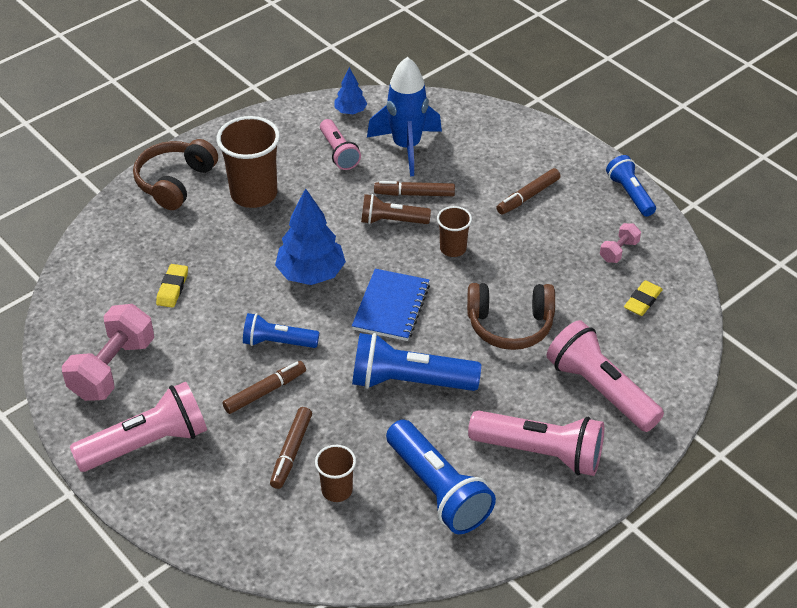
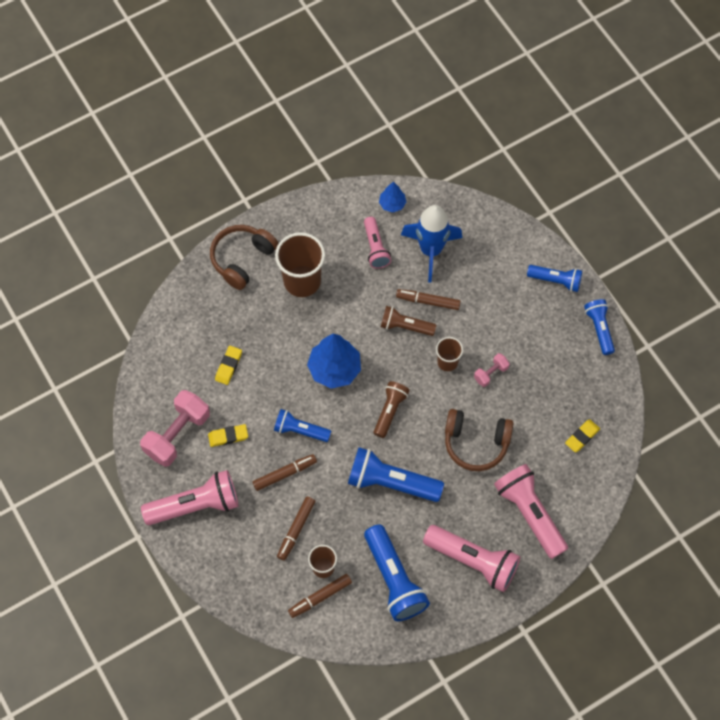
camera: 10 degrees right, 20 degrees up
blue notebook [352,269,430,341] -> brown flashlight [374,381,410,438]
brown marker [496,168,561,215] -> brown marker moved to [288,574,352,618]
pink dumbbell [600,223,641,263] -> pink dumbbell moved to [474,353,510,387]
none -> yellow eraser [208,424,248,447]
none -> blue flashlight [527,265,582,292]

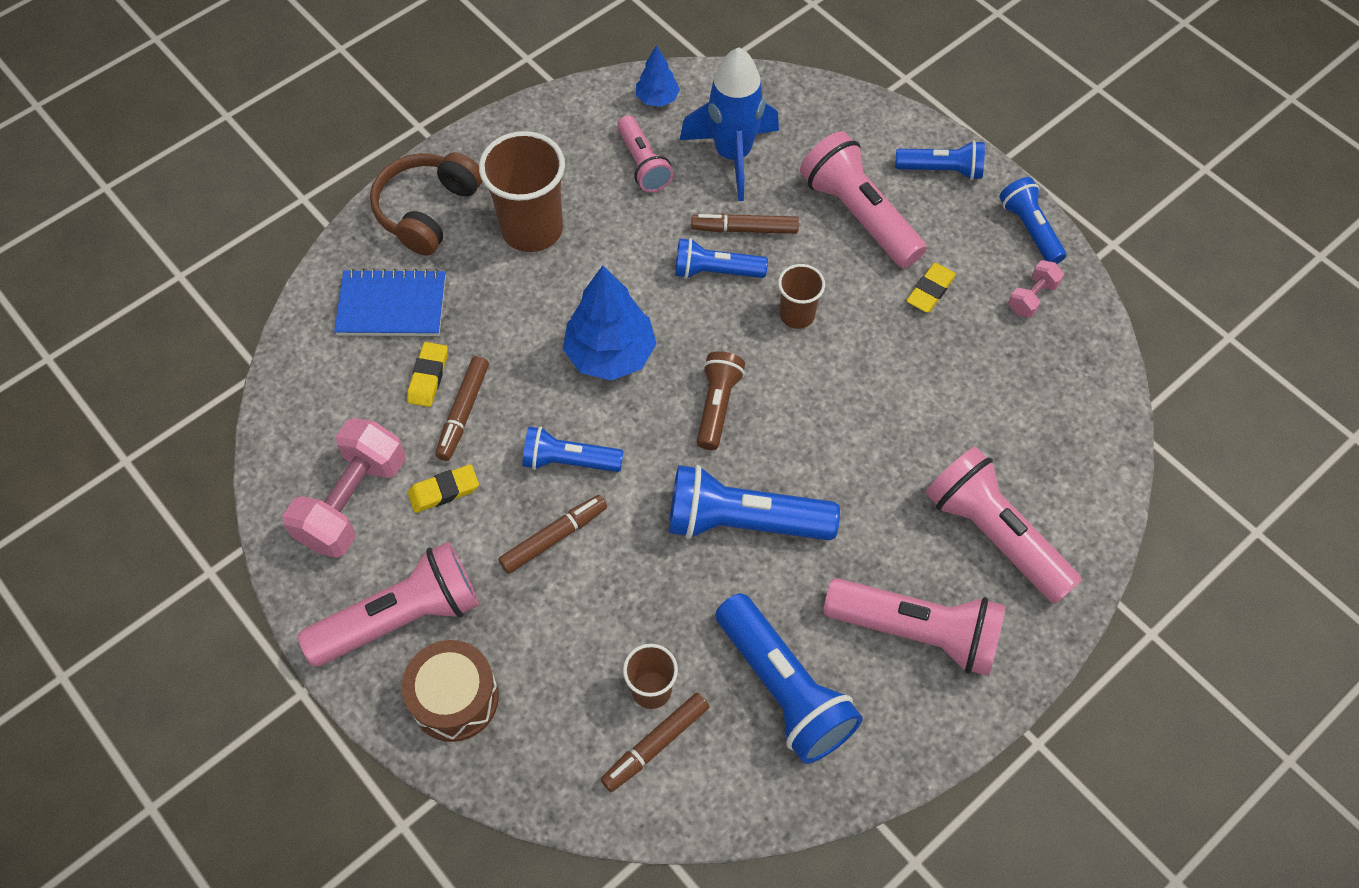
camera: 10 degrees left, 5 degrees down
brown marker [277,497,315,561] -> brown marker moved to [435,356,489,461]
brown flashlight [381,306,436,336] -> blue flashlight [675,238,768,279]
brown headphones [445,409,513,471] -> none
pink dumbbell [474,353,510,387] -> pink dumbbell moved to [1008,260,1064,318]
yellow eraser [565,419,600,453] -> yellow eraser moved to [906,263,956,313]
none -> blue notebook [334,269,446,336]
none -> brown drum [402,640,499,742]
none -> pink flashlight [800,131,927,268]

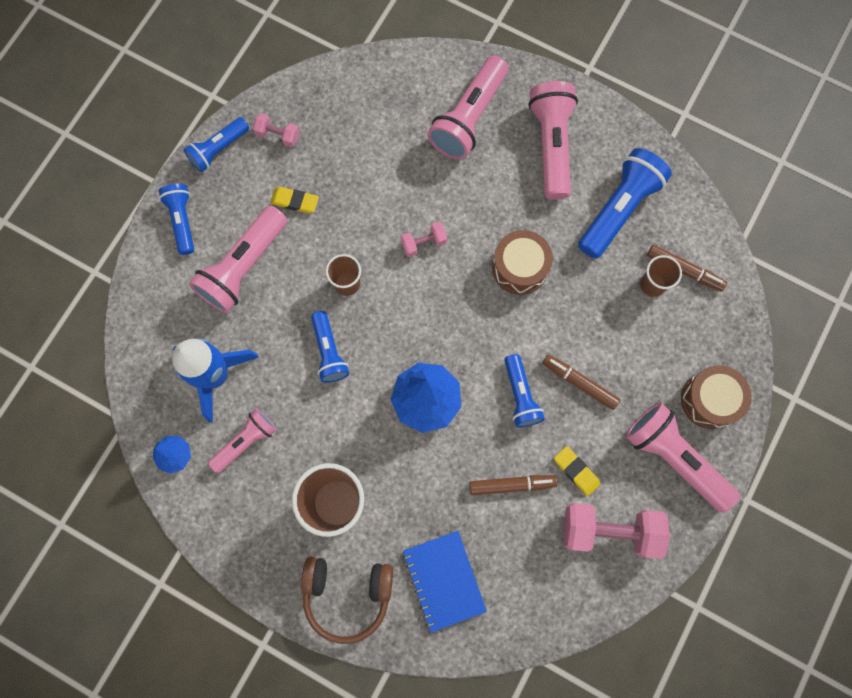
camera: 110 degrees left, 15 degrees up
yellow eraser [407,342,448,407] -> none
blue flashlight [669,465,840,540] -> brown drum [492,230,553,295]
brown marker [691,213,799,234] -> none
brown flashlight [697,351,745,450] -> none
none -> pink dumbbell [400,222,447,257]

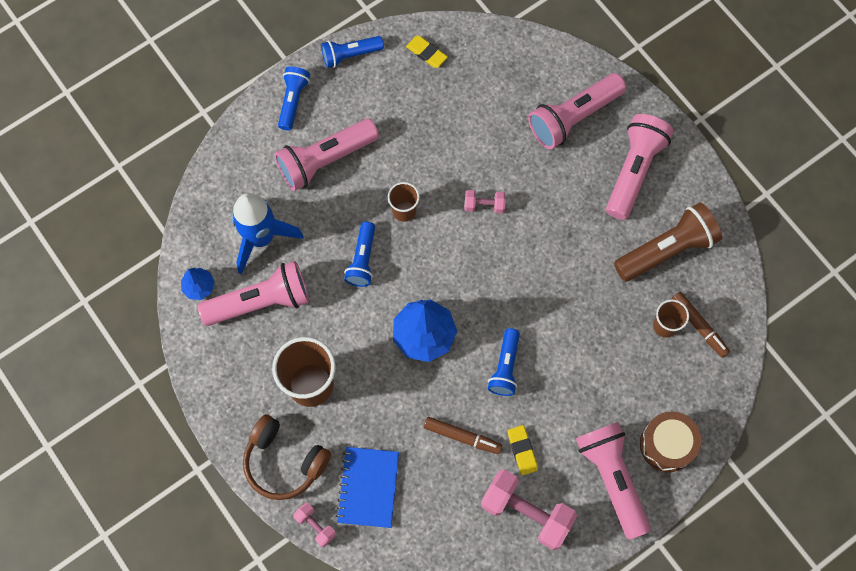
camera: 25 degrees right, 5 degrees down
pink flashlight [208,408,277,473] -> pink flashlight [198,261,309,326], size x1.65
pink dumbbell [253,113,299,147] -> pink dumbbell moved to [293,503,336,547]
yellow eraser [270,187,319,213] -> yellow eraser moved to [406,36,448,68]
brown drum [492,230,553,295] -> none
brown marker [542,355,620,410] -> none
blue flashlight [578,148,672,259] -> brown flashlight [614,203,722,282]

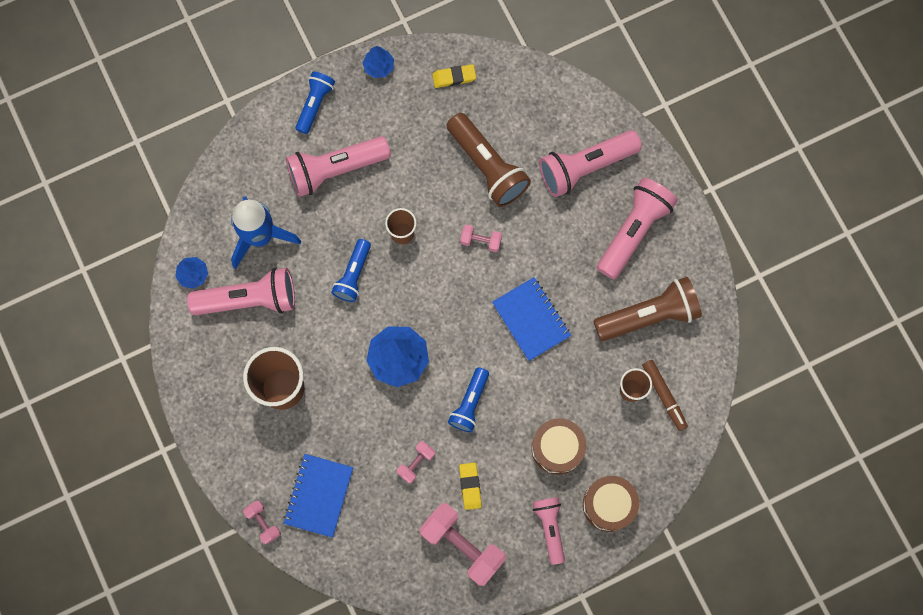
camera: 10 degrees right, 5 degrees up
brown headphones [243,414,331,500] -> none
blue flashlight [321,36,384,68] -> blue tree [362,46,394,78]
yellow eraser [406,36,448,68] -> yellow eraser turned 60 degrees counterclockwise [432,64,476,88]
brown marker [424,417,502,454] -> pink dumbbell [396,441,435,484]
pink flashlight [576,422,651,539] -> pink flashlight [532,497,565,565], size x0.61
none -> brown flashlight [446,113,531,207]
none -> blue notebook [492,277,571,361]
none -> brown drum [531,418,586,475]

